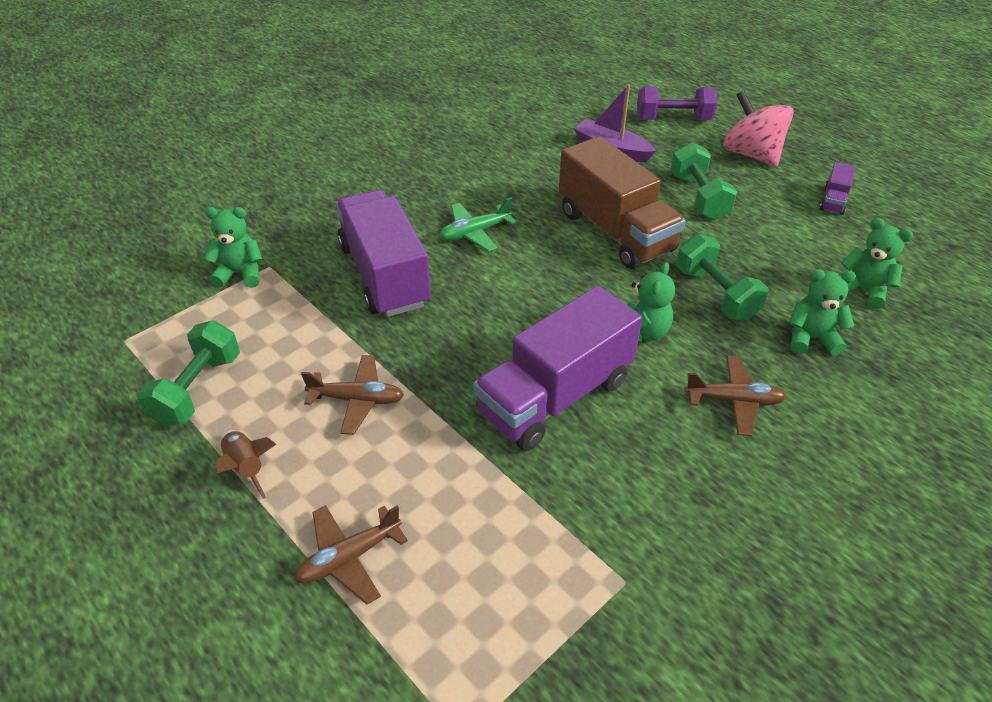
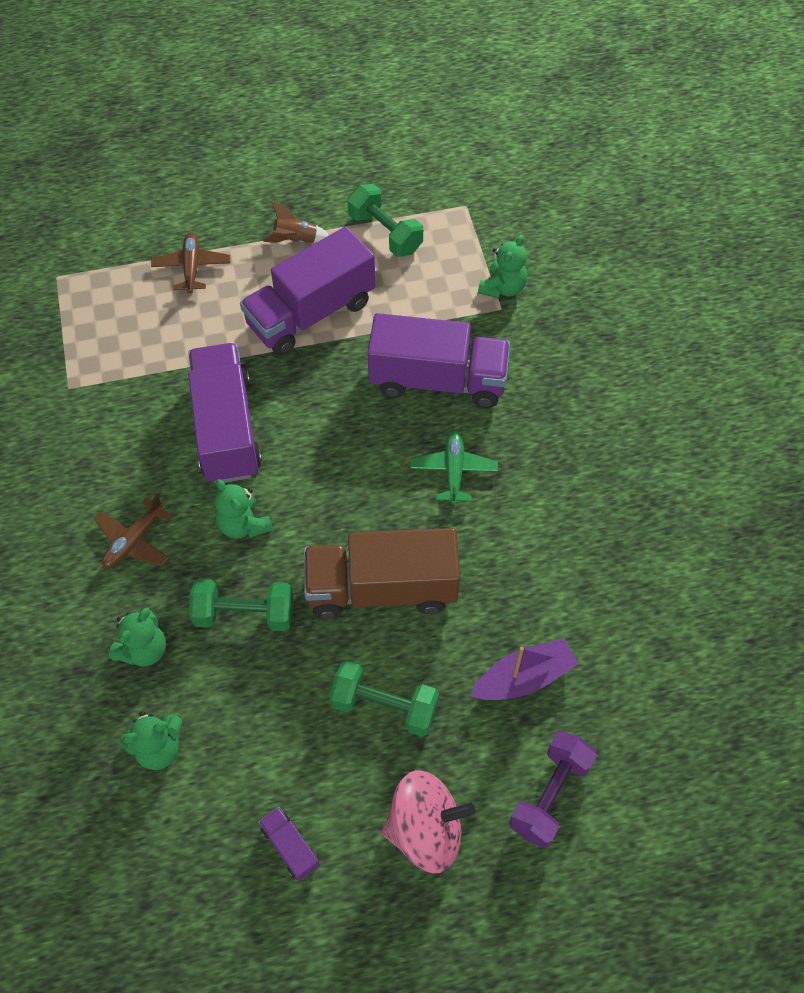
camera: 120 degrees right, 15 degrees up
brown plane [301,355,404,435] -> purple truck [240,227,375,356]

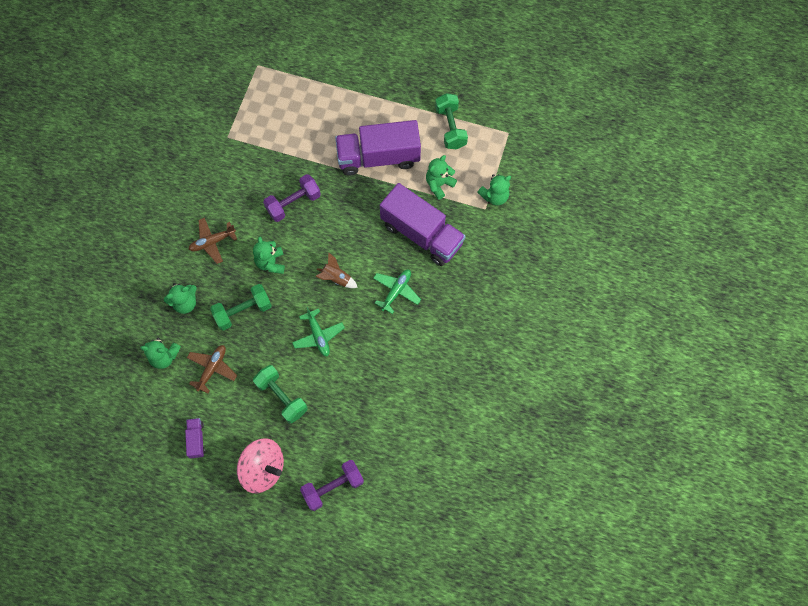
camera: 30 degrees right, 10 degrees up
brown plane [151,232,230,293] -> brown plane moved to [187,345,237,394]
purple truck [188,343,262,484] -> purple dumbbell [263,174,321,222]
green dumbbell [189,579,294,631] -> green dumbbell turned 60 degrees counterclockwise [210,284,272,331]
brown rocket [263,202,329,243] -> brown rocket moved to [315,252,358,288]
brown truck [304,528,460,619] -> green plane [292,307,345,357]
purple boat [470,638,579,700] -> none
none -> green teddy bear [426,155,457,200]

